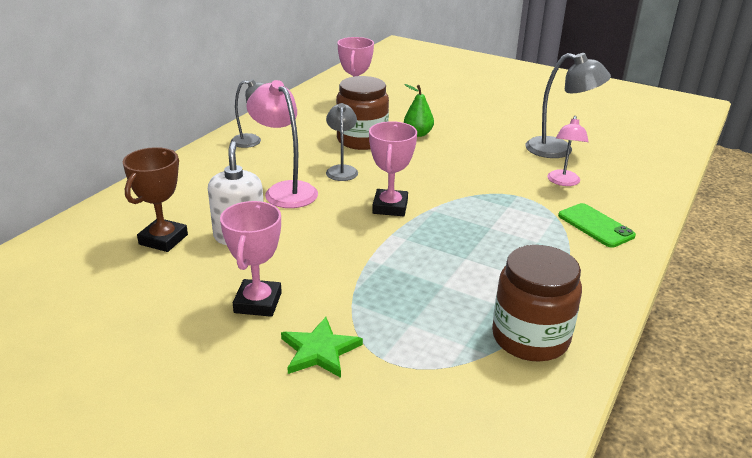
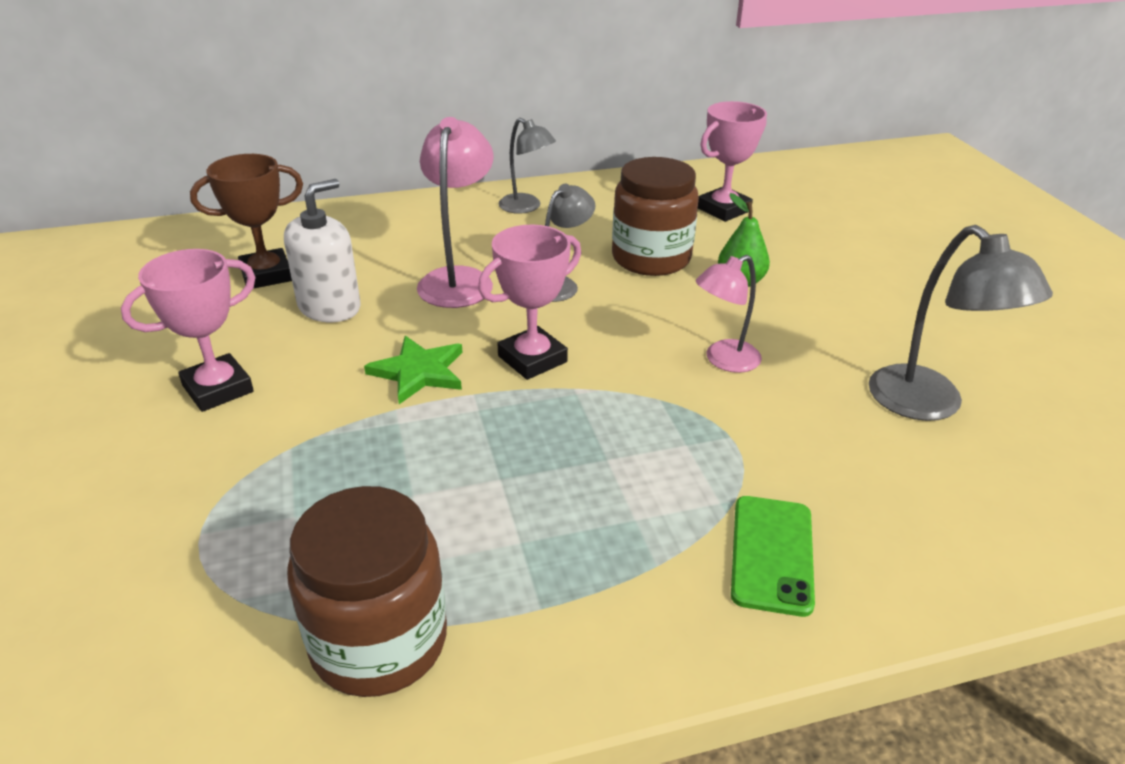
camera: 45 degrees right, 5 degrees up
green star [281,317,363,378] -> green star moved to [364,336,463,404]
pink lamp [547,116,589,186] -> pink lamp moved to [696,255,762,373]

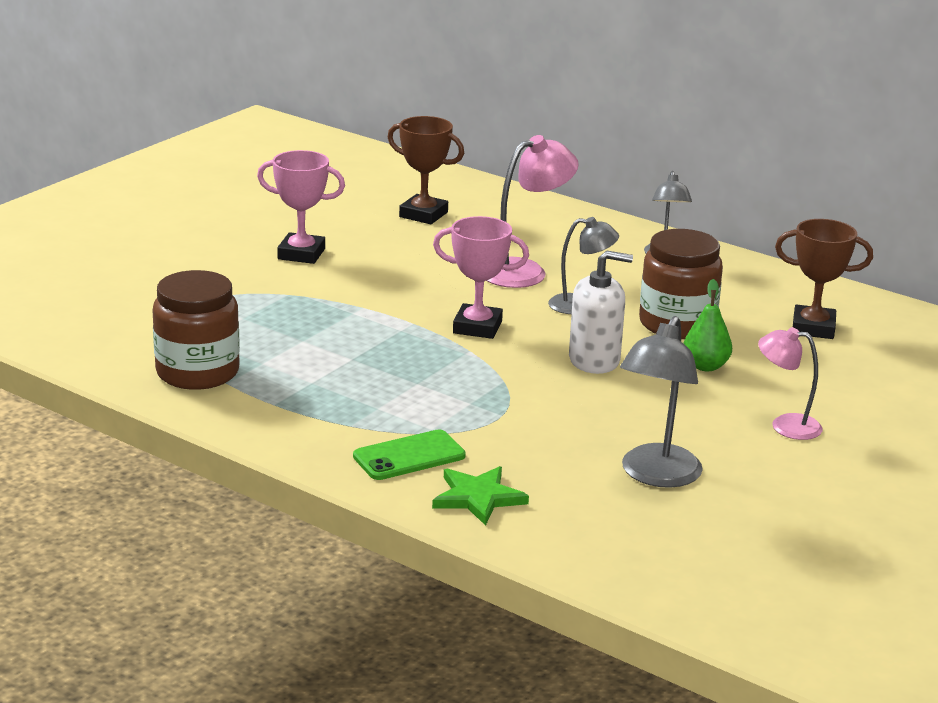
camera: 50 degrees right, 10 degrees down
white soap dispenser [284,179,361,322] -> white soap dispenser moved to [569,250,633,374]
green star [364,336,463,404] -> green star moved to [432,466,529,526]
pink lamp [696,255,762,373] -> pink lamp moved to [758,327,823,440]
pink trophy [698,101,767,222] -> brown trophy [775,219,873,339]

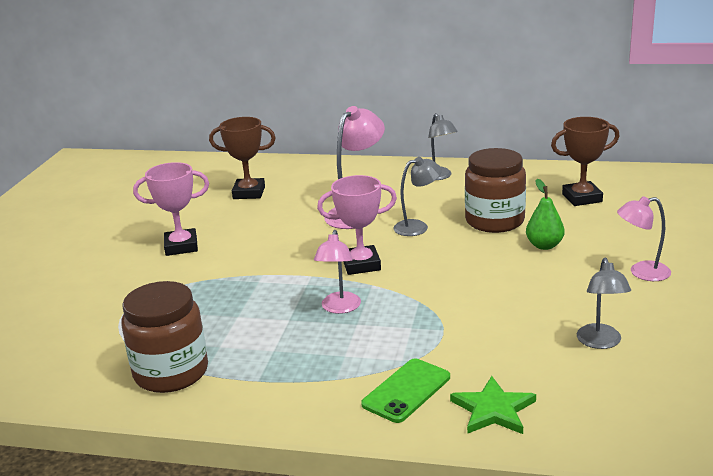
camera: 20 degrees left, 0 degrees up
white soap dispenser [569,250,633,374] -> none
grey lamp [620,316,703,488] -> grey lamp [577,258,631,349], size x0.65
none -> pink lamp [314,230,361,314]

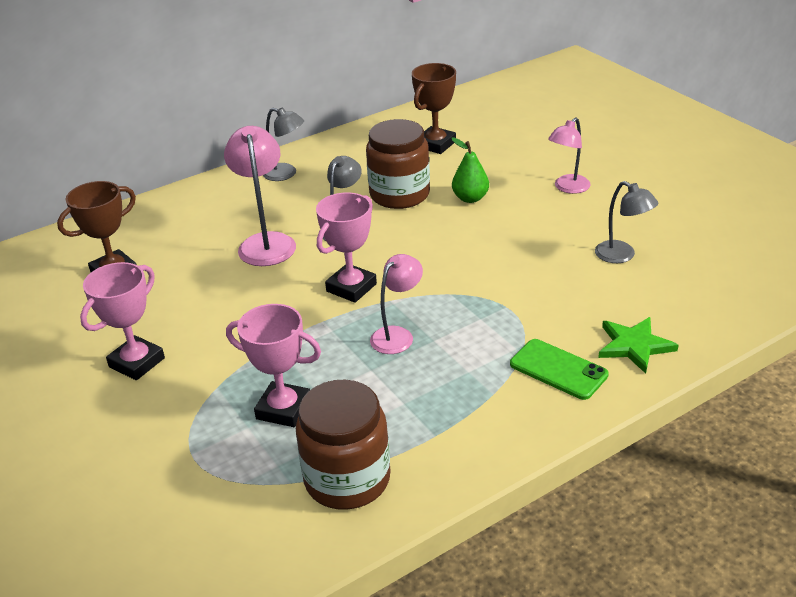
camera: 45 degrees left, 10 degrees up
pink lamp [314,230,361,314] -> pink lamp turned 105 degrees counterclockwise [370,254,423,354]
green phone [361,359,450,423] -> green phone turned 45 degrees counterclockwise [510,339,609,400]
none -> pink trophy [226,304,321,427]

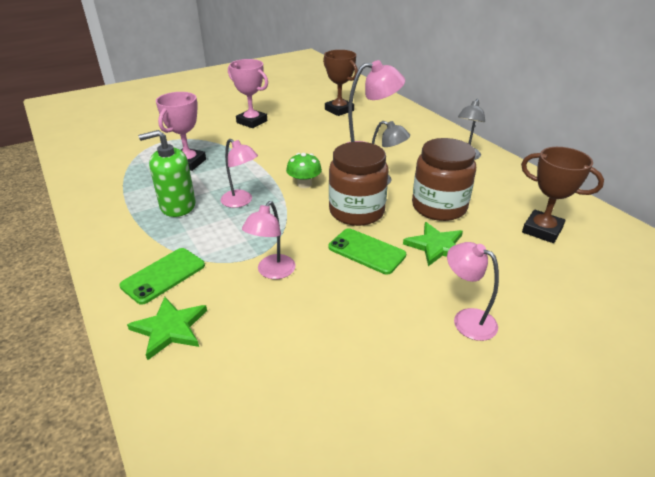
camera: 90 degrees right, 0 degrees up
brown jar [296,380,391,510] -> brown jar moved to [329,142,389,226]
pink trophy [316,192,377,303] -> green mushroom [286,153,322,188]
green pear [452,138,489,203] -> green star [403,222,463,266]
grey lamp [595,181,658,263] -> none
none -> green soap dispenser [138,130,196,217]
none -> pink lamp [242,201,296,279]
none -> green phone [328,228,406,275]

